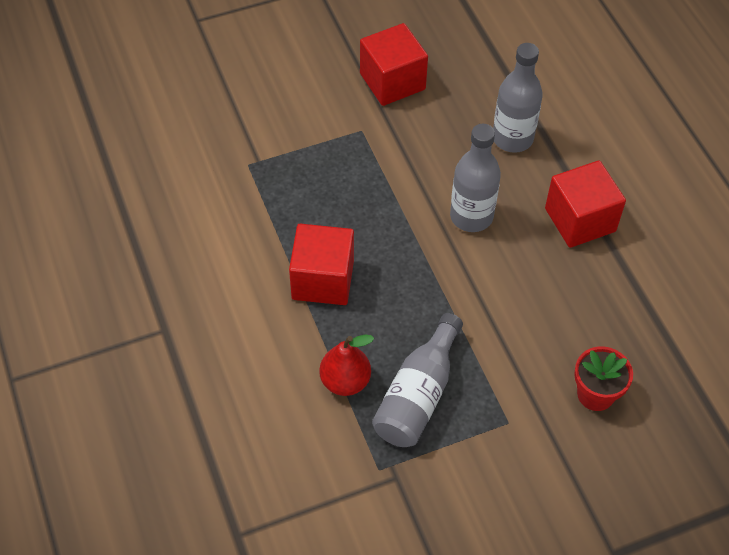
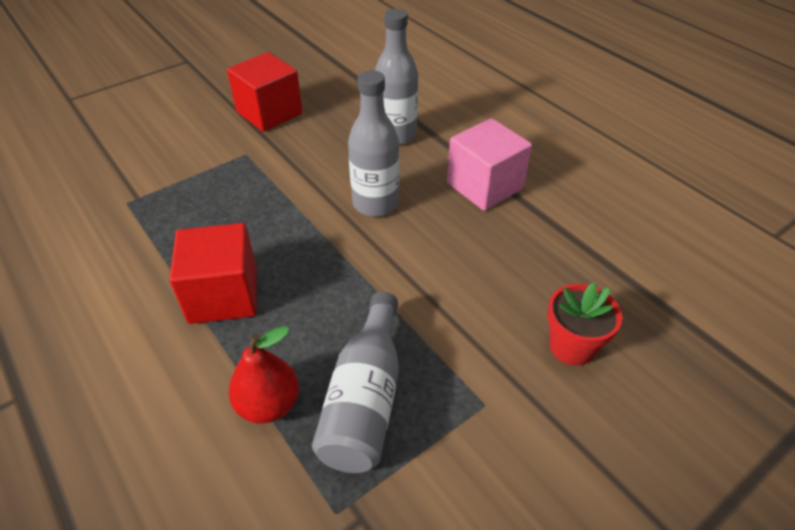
camera: 15 degrees left, 10 degrees down
red cube [545,161,626,248] -> pink cube [447,118,532,211]

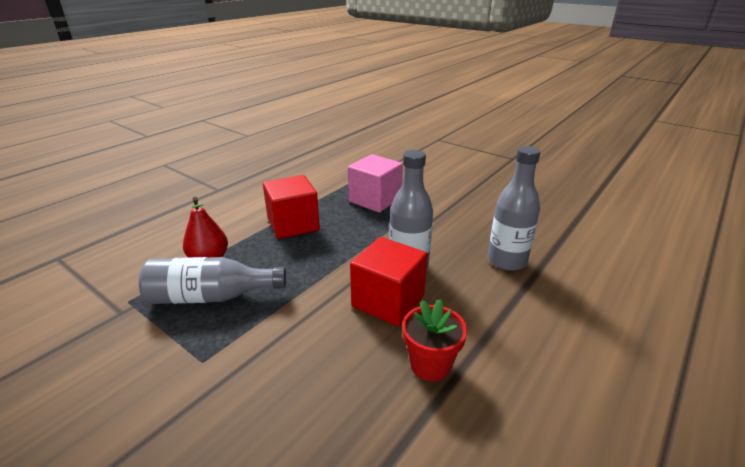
camera: 75 degrees right, 15 degrees down
red cube [227,52,303,132] -> red cube moved to [350,237,428,326]
pink cube [447,118,532,211] -> pink cube moved to [348,154,403,213]
red flower pot [547,283,622,366] -> red flower pot moved to [402,299,467,381]

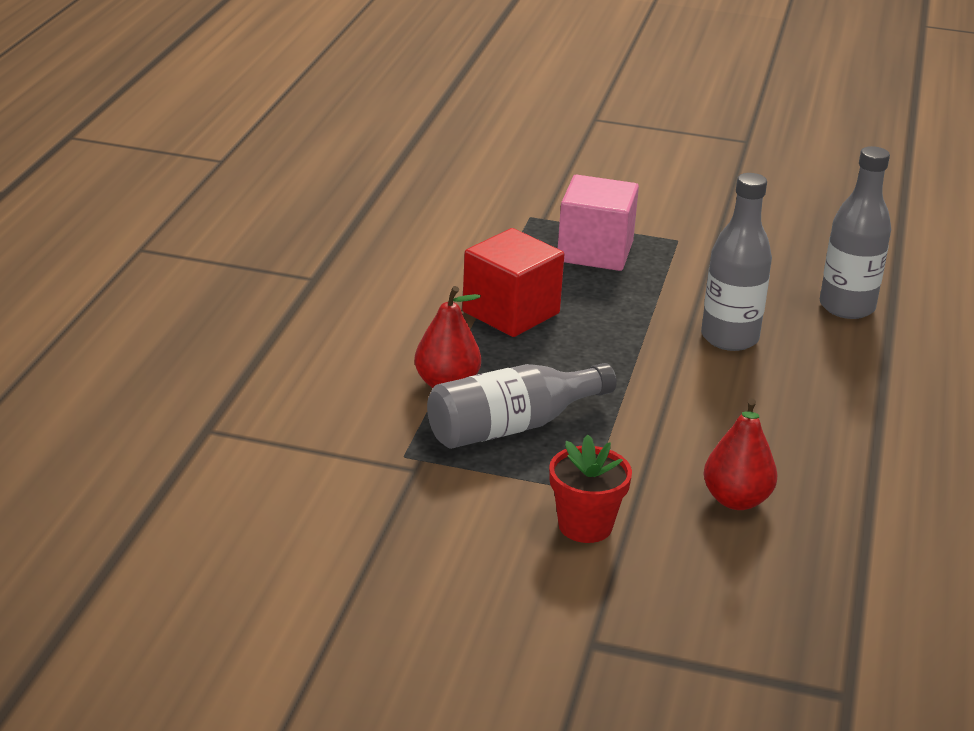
camera: 25 degrees left, 0 degrees up
red cube [350,237,428,326] -> none
red flower pot [402,299,467,381] -> red flower pot moved to [549,434,632,543]
none -> red pear [703,398,777,510]

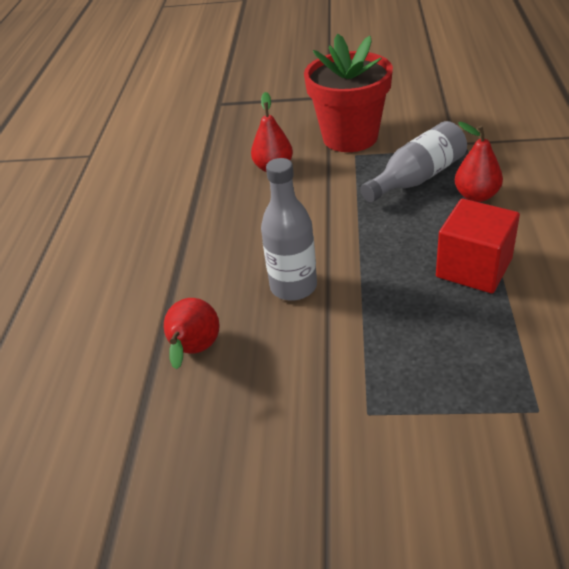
camera: 175 degrees right, 10 degrees up
red flower pot [549,434,632,543] -> red flower pot [304,34,393,152], size x1.92
pink cube [558,175,639,271] -> none
grey bottle [820,146,891,319] -> red pear [164,298,220,369]

